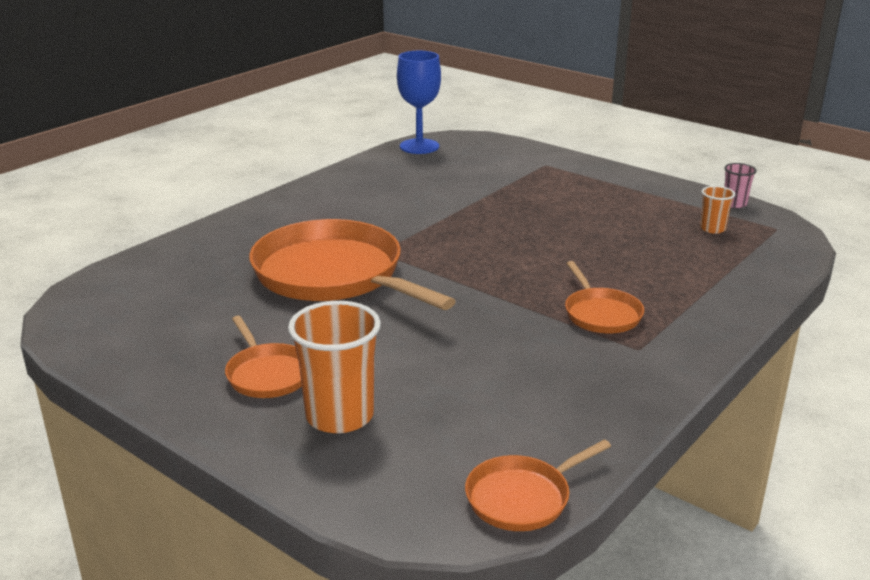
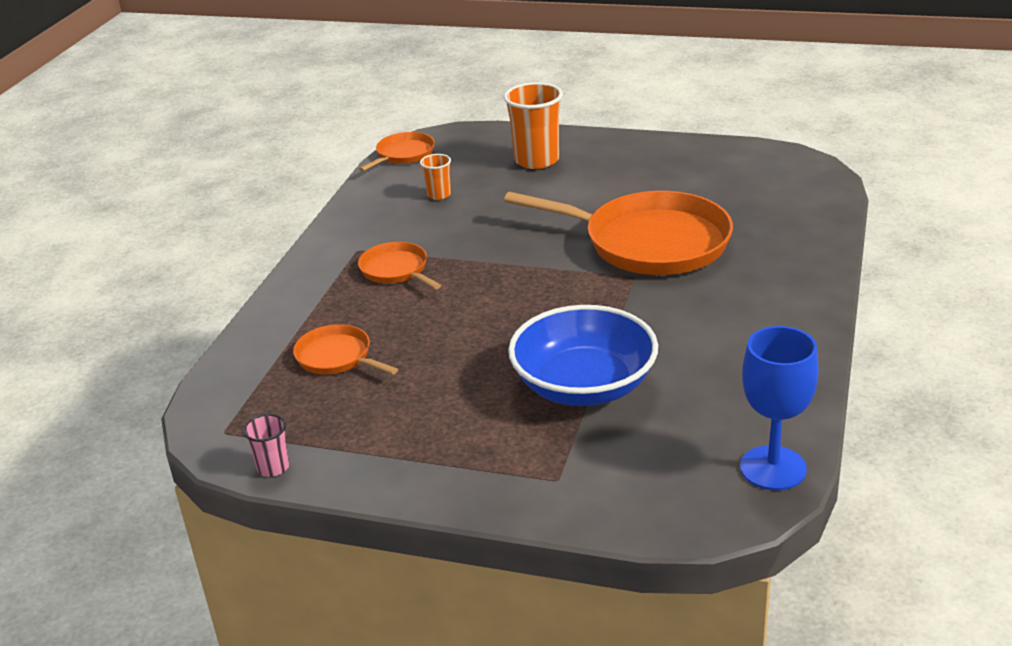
camera: 160 degrees right, 5 degrees up
orange pan [225,316,302,398] -> orange pan moved to [293,324,398,374]
orange cup [700,186,735,234] -> orange cup moved to [420,154,451,200]
none -> blue bowl [508,305,658,406]

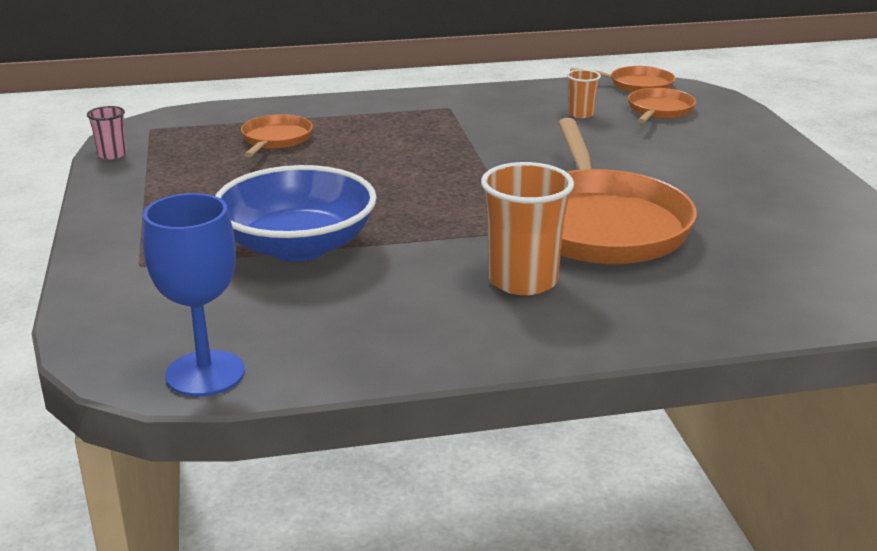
camera: 60 degrees right, 5 degrees down
orange pan [358,242,441,289] -> orange pan moved to [628,88,696,123]
orange cup [504,82,563,169] -> orange cup moved to [481,162,574,295]

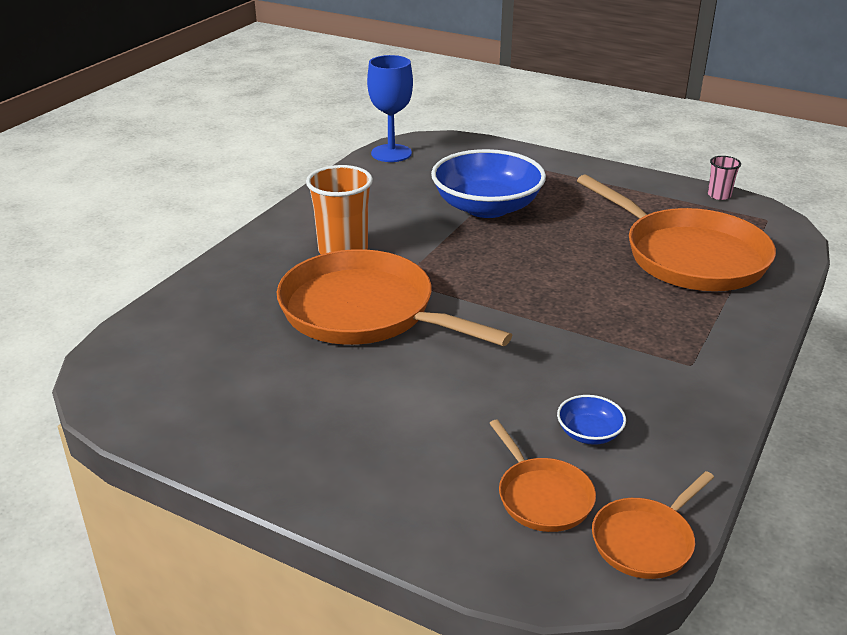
camera: 130 degrees right, 5 degrees up
orange pan [241,114,313,157] -> orange pan [577,174,776,291], size x2.08
orange cup [567,69,601,118] -> blue bowl [557,395,626,445]

